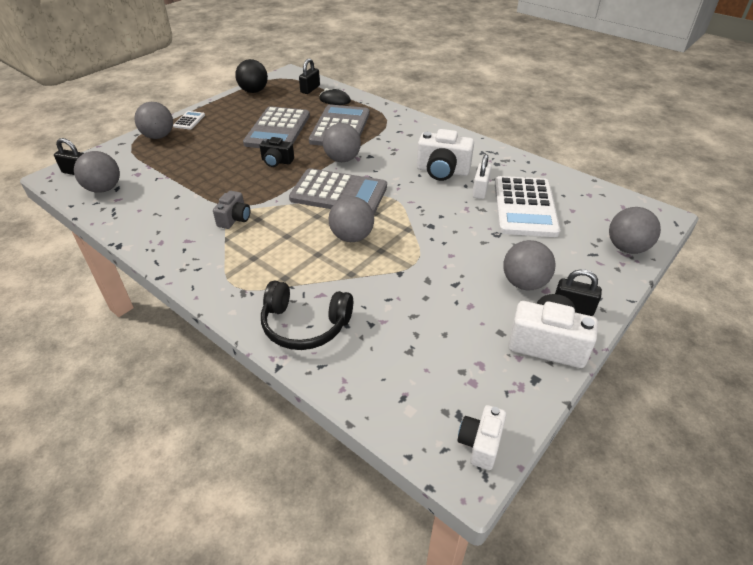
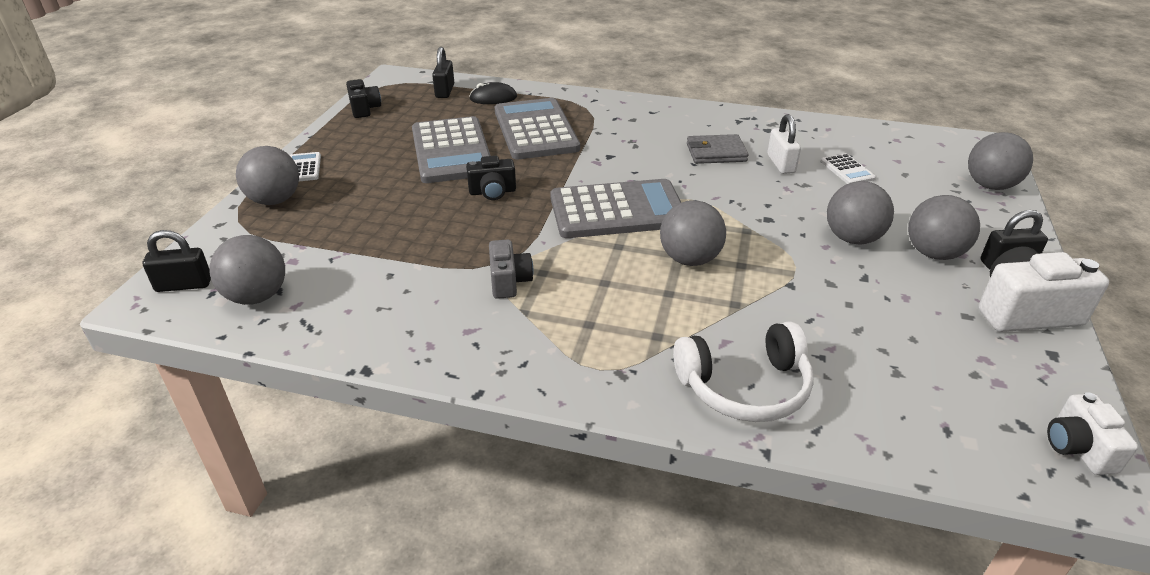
camera: 25 degrees left, 5 degrees down
black ball [235,59,268,93] -> black camera [346,79,381,118]
black headphones [261,280,353,350] -> white headphones [673,322,814,422]
grey ball [323,123,361,162] -> grey ball moved to [827,181,894,245]
white camera [417,129,474,181] -> grey wallet [687,134,749,164]
white calculator [495,176,560,237] -> white calculator [821,153,876,184], size x0.43

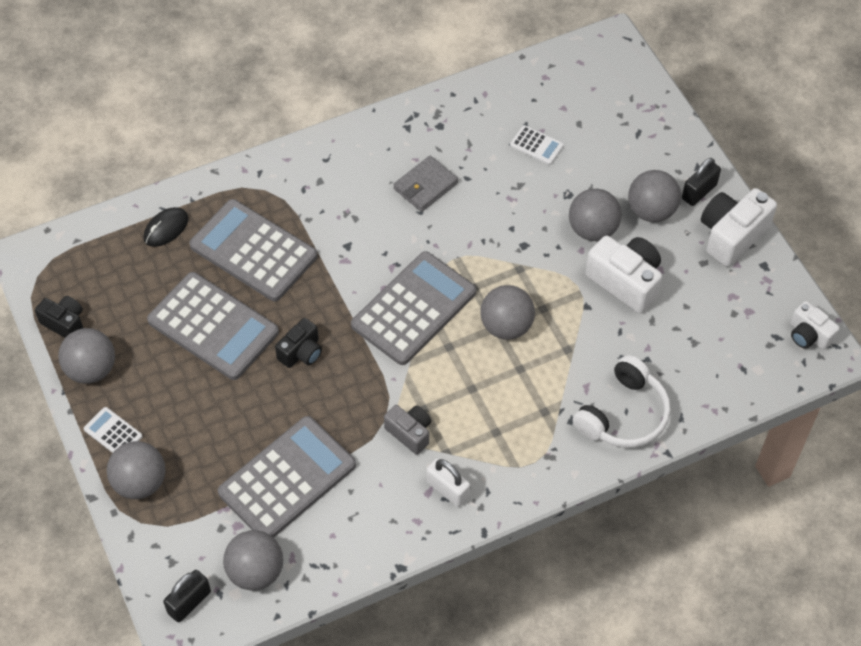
camera: 40 degrees left, 20 degrees up
black padlock [432,47,454,98] -> none
white padlock [767,114,801,174] -> white padlock moved to [427,458,470,507]
grey ball [968,132,1033,190] -> grey ball moved to [58,328,115,384]
none -> grey calculator [218,416,356,538]
none -> white camera [585,236,662,314]

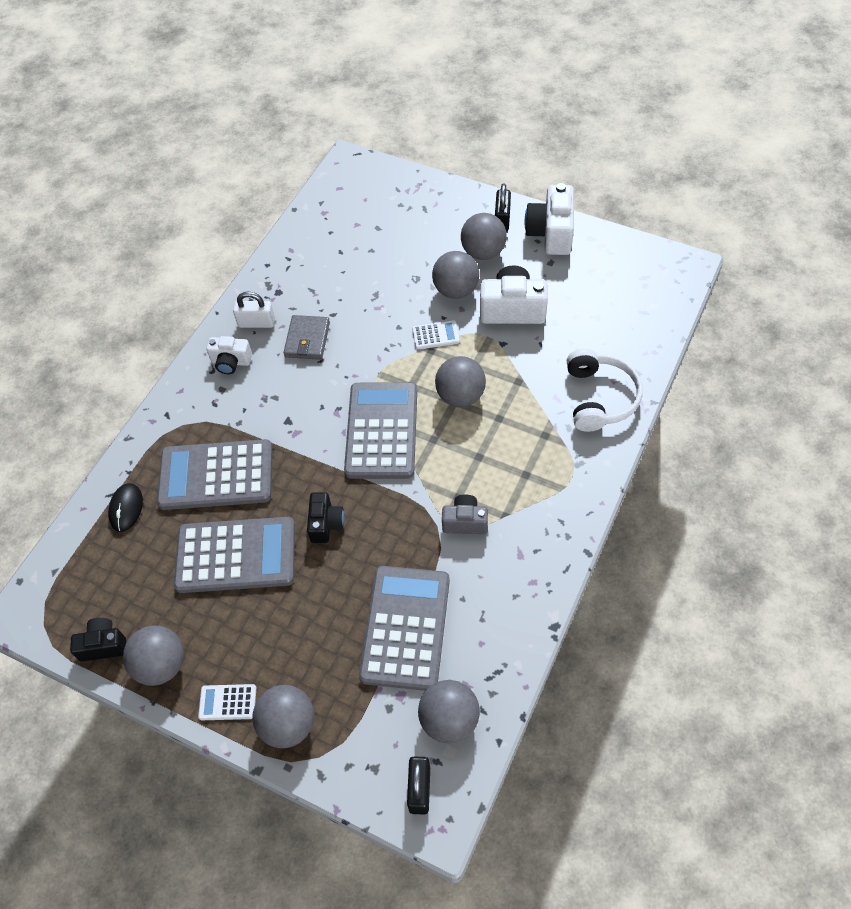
camera: 35 degrees left, 0 degrees up
white padlock [427,458,470,507] -> white padlock moved to [233,292,275,328]
white calculator [510,125,564,165] -> white calculator moved to [412,320,460,350]
white camera [790,301,840,350] -> white camera moved to [207,336,252,374]

